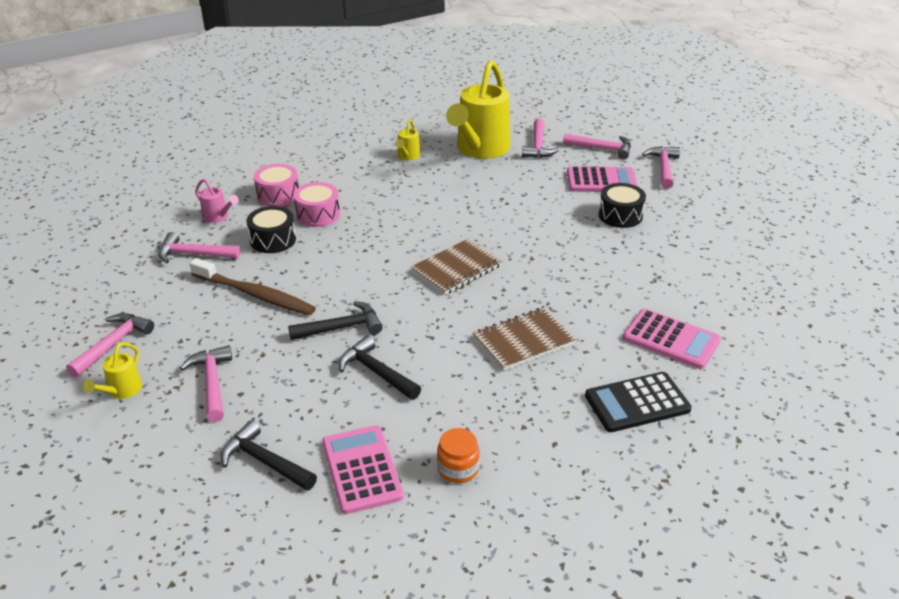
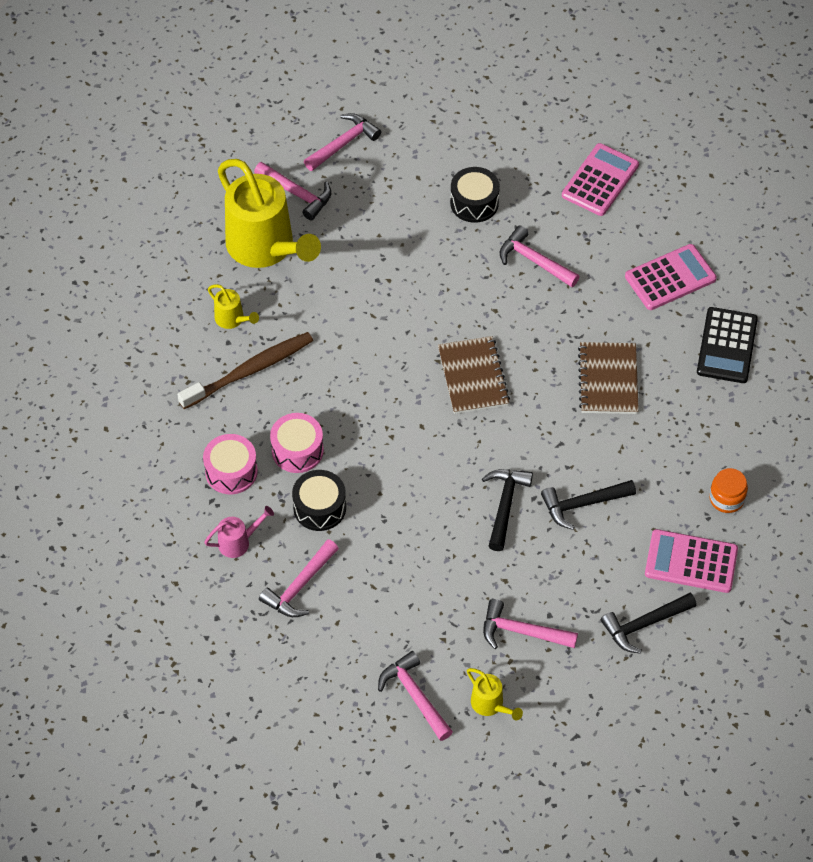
camera: 60 degrees left, 20 degrees up
brown toothbrush [189,258,316,315] -> brown toothbrush moved to [177,332,313,409]
pink calculator [567,166,638,192] -> pink calculator moved to [562,143,639,216]
pink hammer [642,146,680,189] -> pink hammer moved to [500,225,580,287]

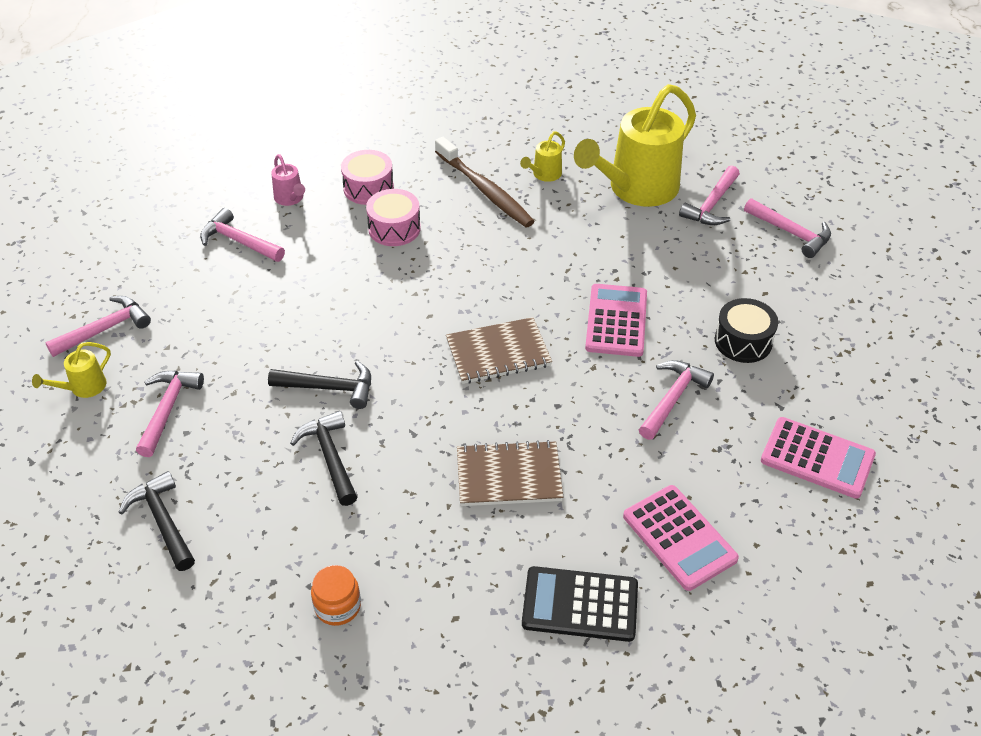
camera: 85 degrees right, 10 degrees down
black drum [292,470,346,531] -> none
pink calculator [645,529,738,593] -> pink calculator moved to [585,284,647,357]

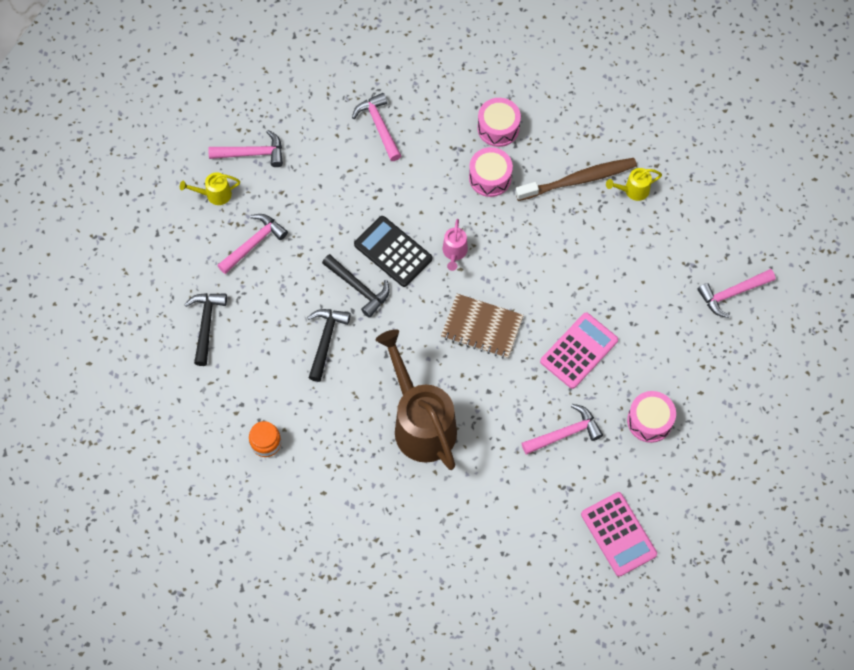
camera: 35 degrees right, 20 degrees up
pink watering can [271,154,305,206] -> pink watering can moved to [443,219,468,271]
brown toothbrush [435,137,535,227] -> brown toothbrush turned 105 degrees counterclockwise [515,158,637,201]
brown notebook [457,440,563,506] -> brown watering can [376,329,457,470]
black calculator [522,566,638,642] -> black calculator moved to [354,216,432,287]
yellow watering can [574,84,696,207] -> none
pink calculator [623,485,739,591] -> none
black drum [715,298,778,363] -> pink drum [627,391,676,443]
pink hammer [744,198,831,258] -> none

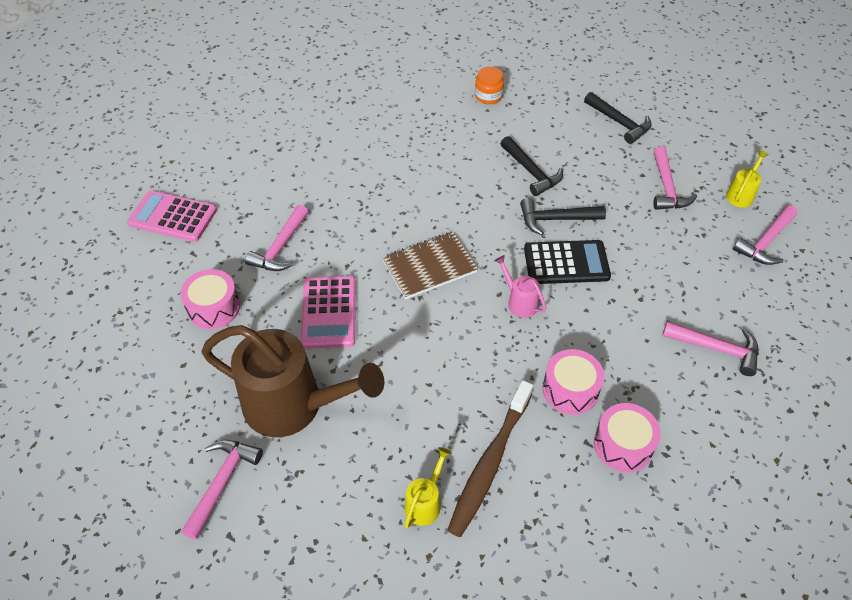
camera: 135 degrees right, 15 degrees down
brown watering can [376,329,457,470] -> brown watering can moved to [201,325,384,437]

